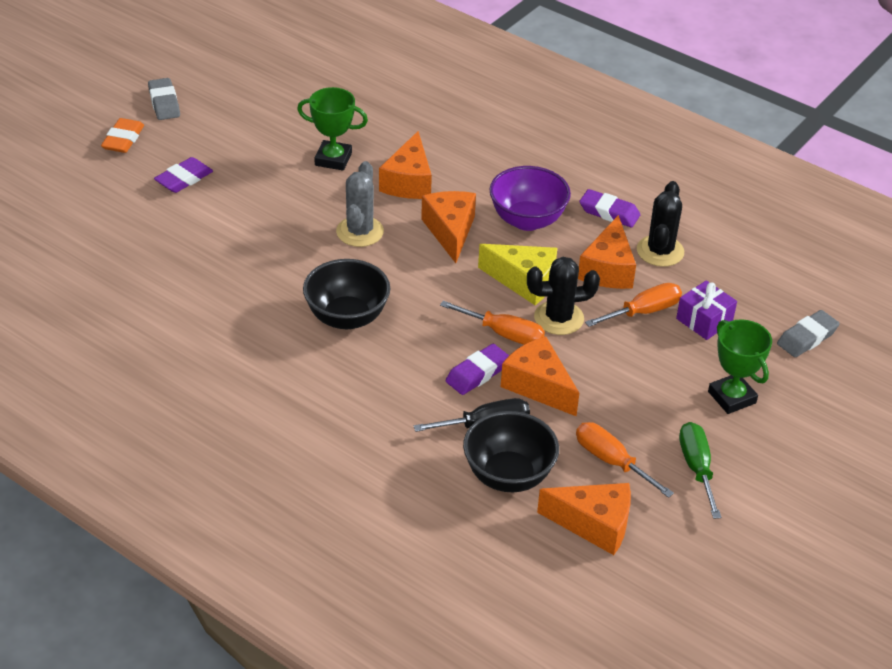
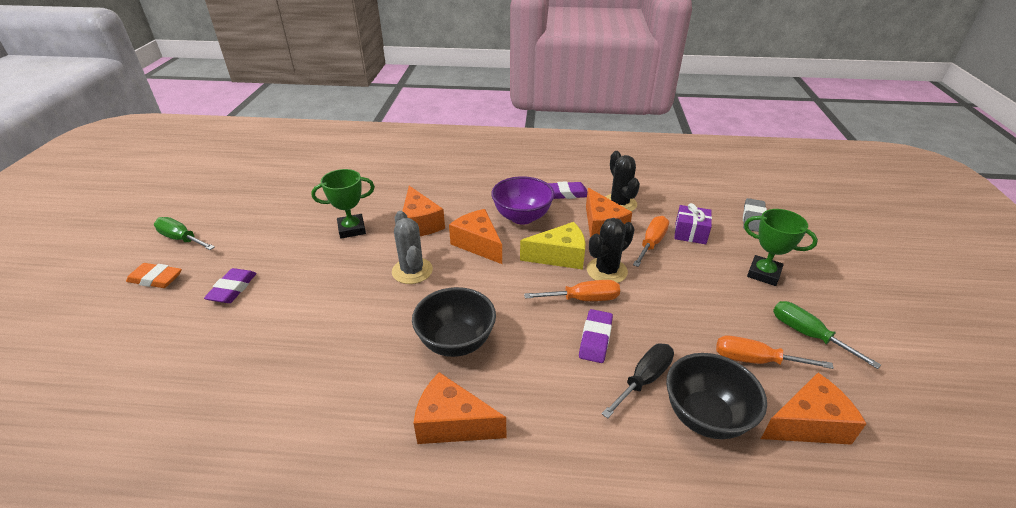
camera: 30 degrees left, 5 degrees down
orange eraser [101,118,144,153] -> orange eraser turned 60 degrees counterclockwise [126,263,182,288]
grey eraser [148,78,180,120] -> green screwdriver [154,217,215,250]
orange cheese [501,337,579,416] -> orange cheese moved to [414,372,506,444]

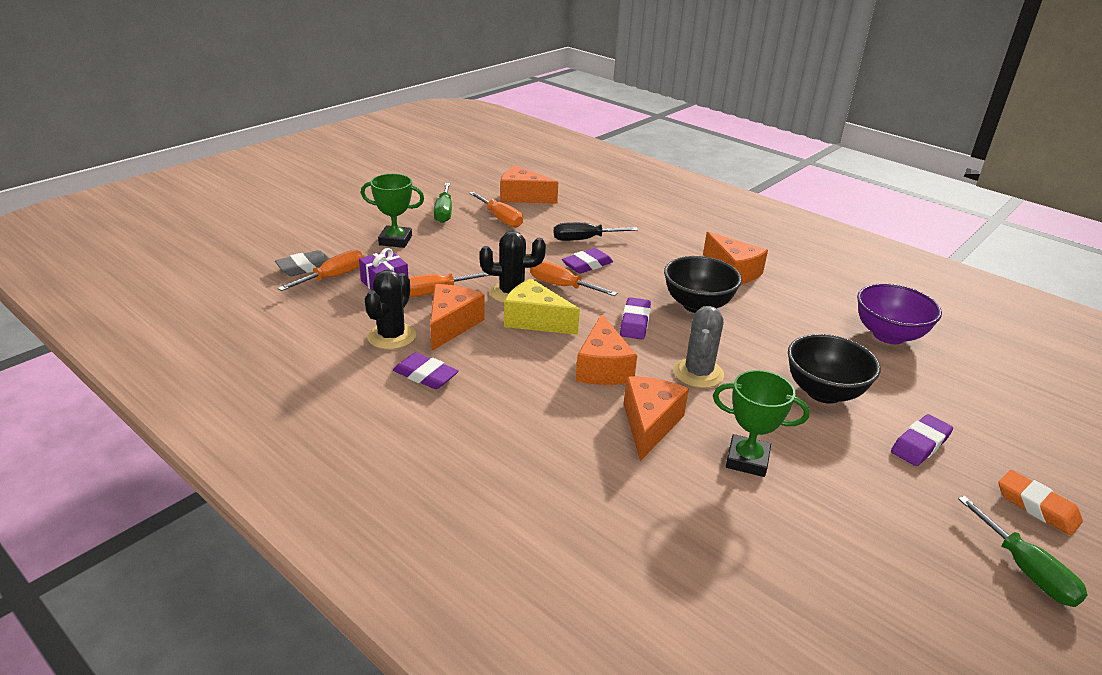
camera: 145 degrees left, 5 degrees down
purple bowl [491,176,555,225] -> purple bowl moved to [857,283,942,344]
black bowl [666,353,767,439] -> black bowl moved to [788,334,881,404]
green trophy [744,209,818,286] -> green trophy turned 60 degrees counterclockwise [361,174,424,248]
none -> orange screwdriver [278,250,364,291]
none -> purple eraser [620,297,651,339]

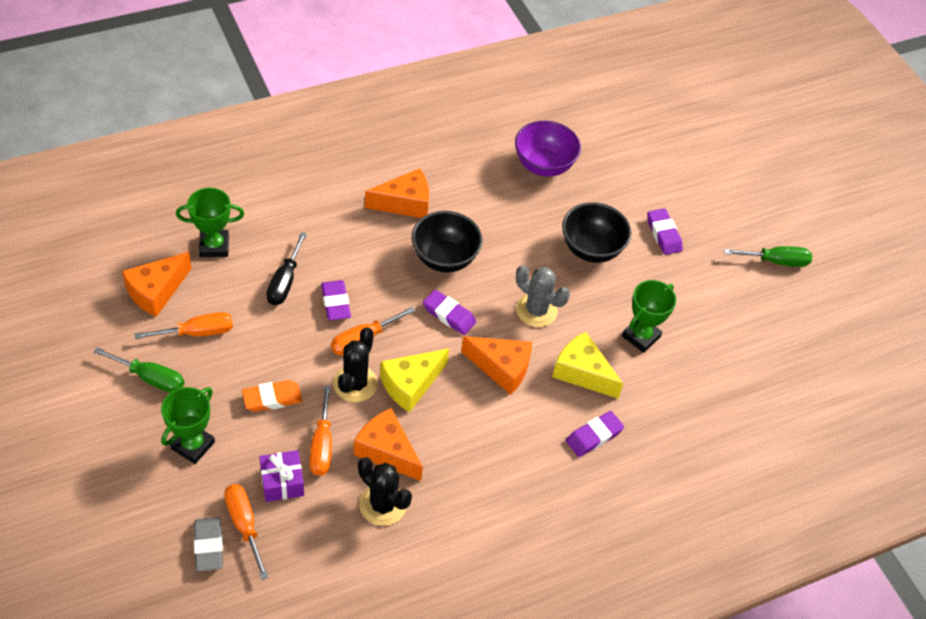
camera: 70 degrees left, 20 degrees up
purple eraser [393,352,459,389] -> purple eraser moved to [566,411,624,457]
orange cheese [624,376,689,461] -> yellow cheese [552,332,623,399]
orange eraser [998,470,1083,535] -> orange eraser moved to [242,380,302,412]
none -> green trophy [176,188,244,257]

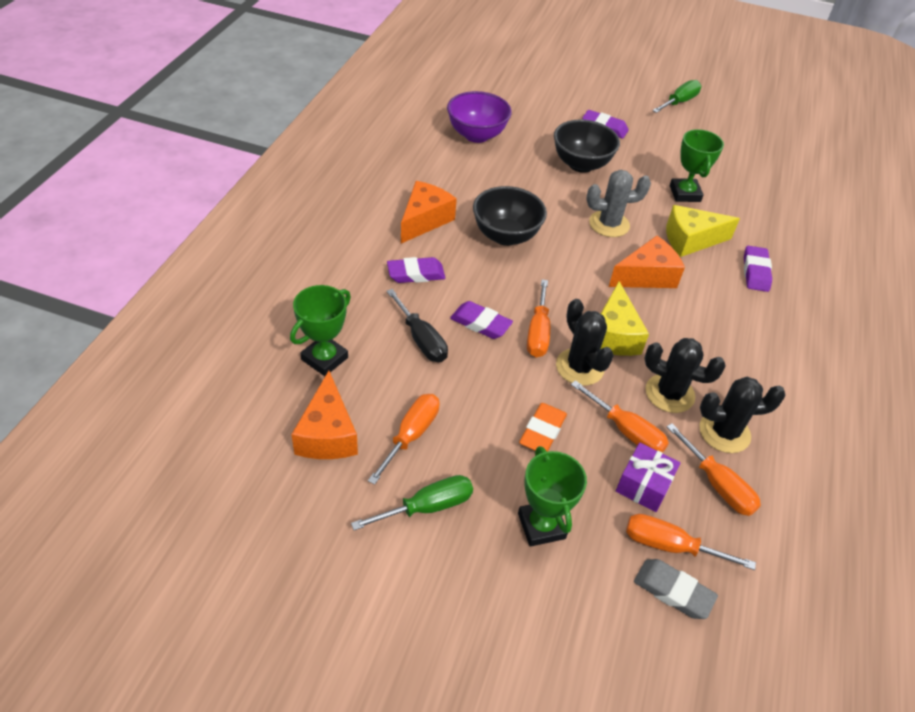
camera: 45 degrees left, 5 degrees down
orange cheese [354,408,423,481] -> black cactus [644,338,726,413]
purple eraser [423,290,476,335] -> purple eraser moved to [387,257,445,283]
none -> orange screwdriver [667,423,761,516]

